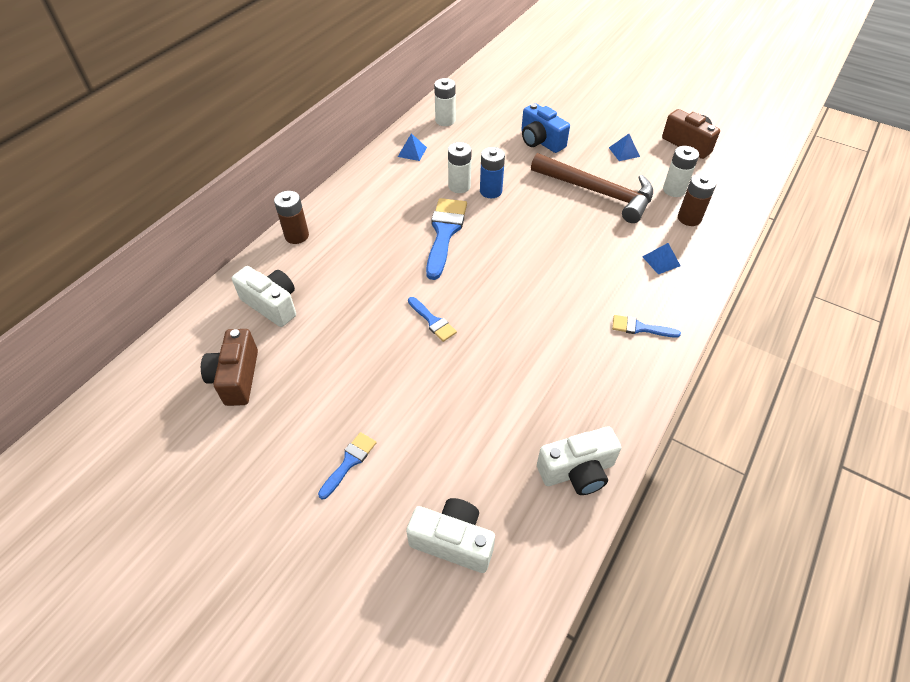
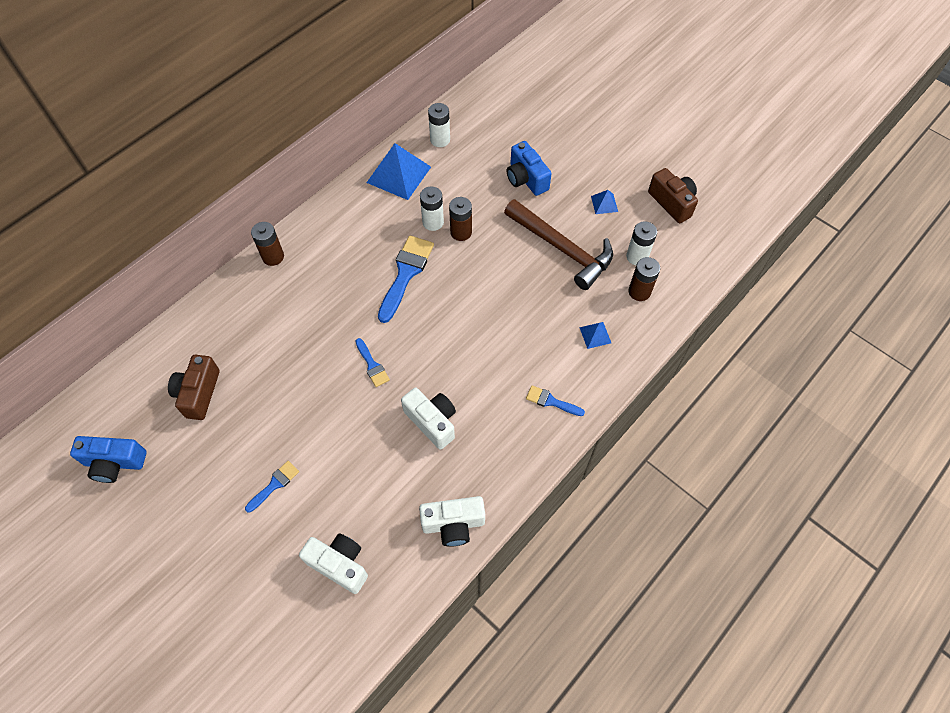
camera: 10 degrees right, 10 degrees up
white camera [232,266,296,327] -> white camera moved to [401,388,456,450]
blue pyramid [398,133,427,161] -> blue pyramid [366,143,431,200], size x2.11
blue battery [480,147,505,198] -> brown battery [449,197,472,241]
none -> blue camera [70,436,147,483]

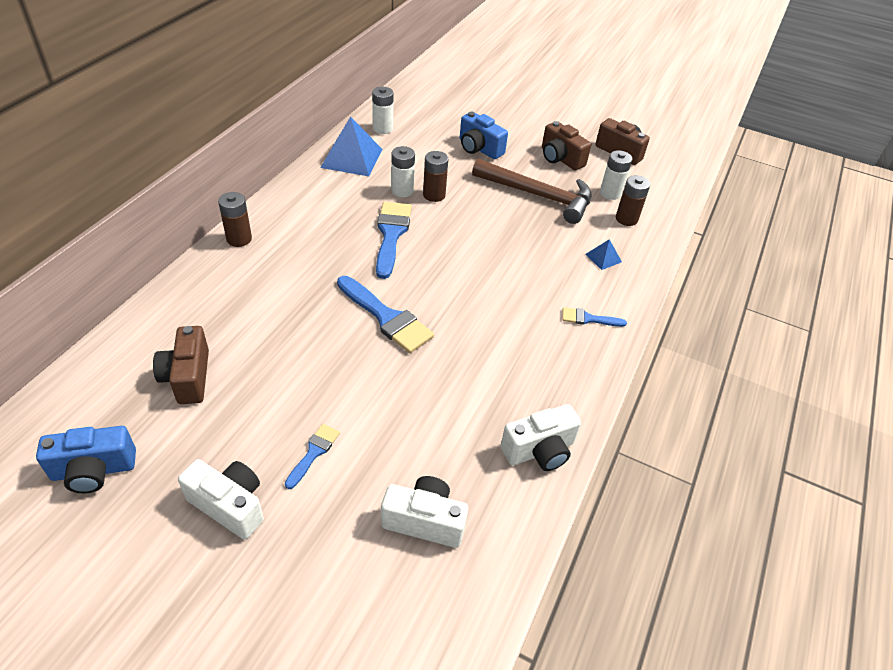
camera: 20 degrees left, 15 degrees down
blue brush [355,338,390,387] -> blue brush [337,276,434,353], size x1.88
white camera [401,388,456,450] -> white camera moved to [178,459,264,540]
blue pyramid [591,190,618,214] -> brown camera [542,121,591,170]

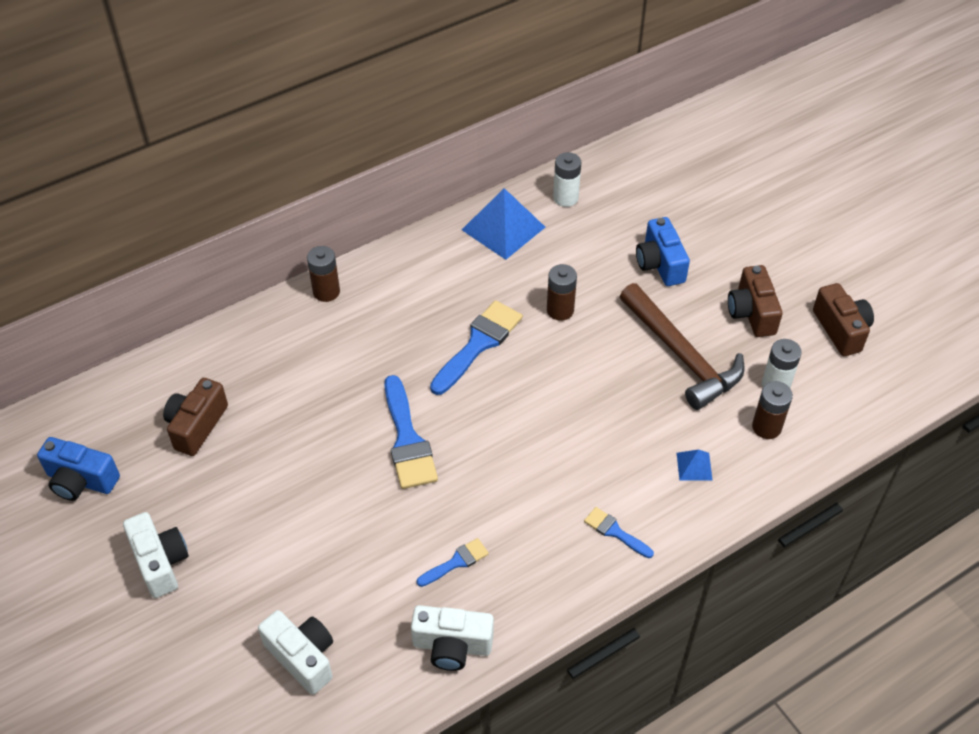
camera: 35 degrees right, 5 degrees up
blue brush [285,424,340,489] -> blue brush moved to [417,538,489,587]
white battery [391,146,415,197] -> none

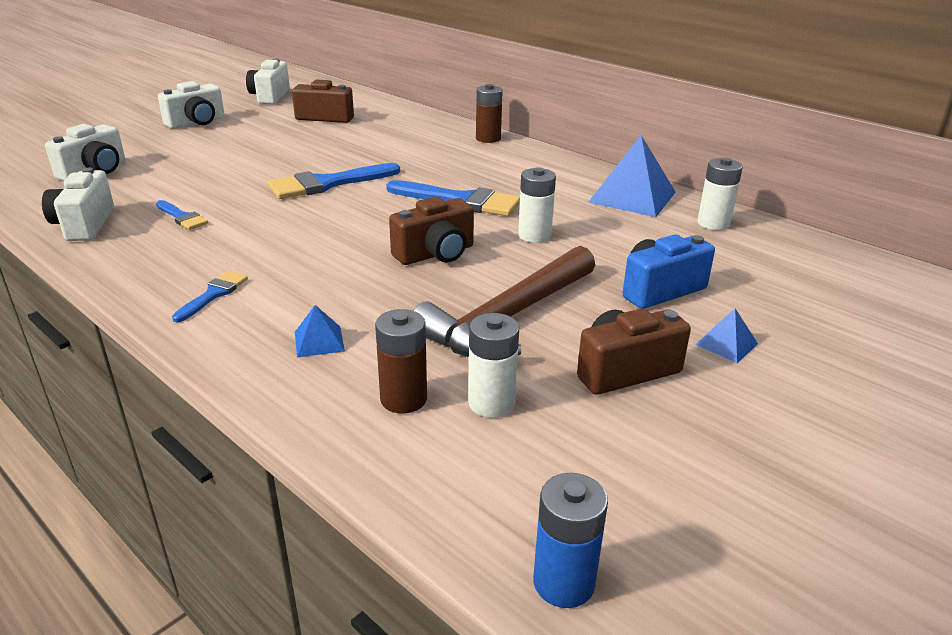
camera: 75 degrees right, 20 degrees down
blue camera [37,437,120,501] -> white camera [246,59,290,104]
brown battery [547,264,577,321] -> white battery [518,167,556,243]
brown camera [813,283,874,356] -> brown camera moved to [389,196,474,265]
none -> blue battery [533,473,608,608]
none -> blue pyramid [695,309,758,363]

